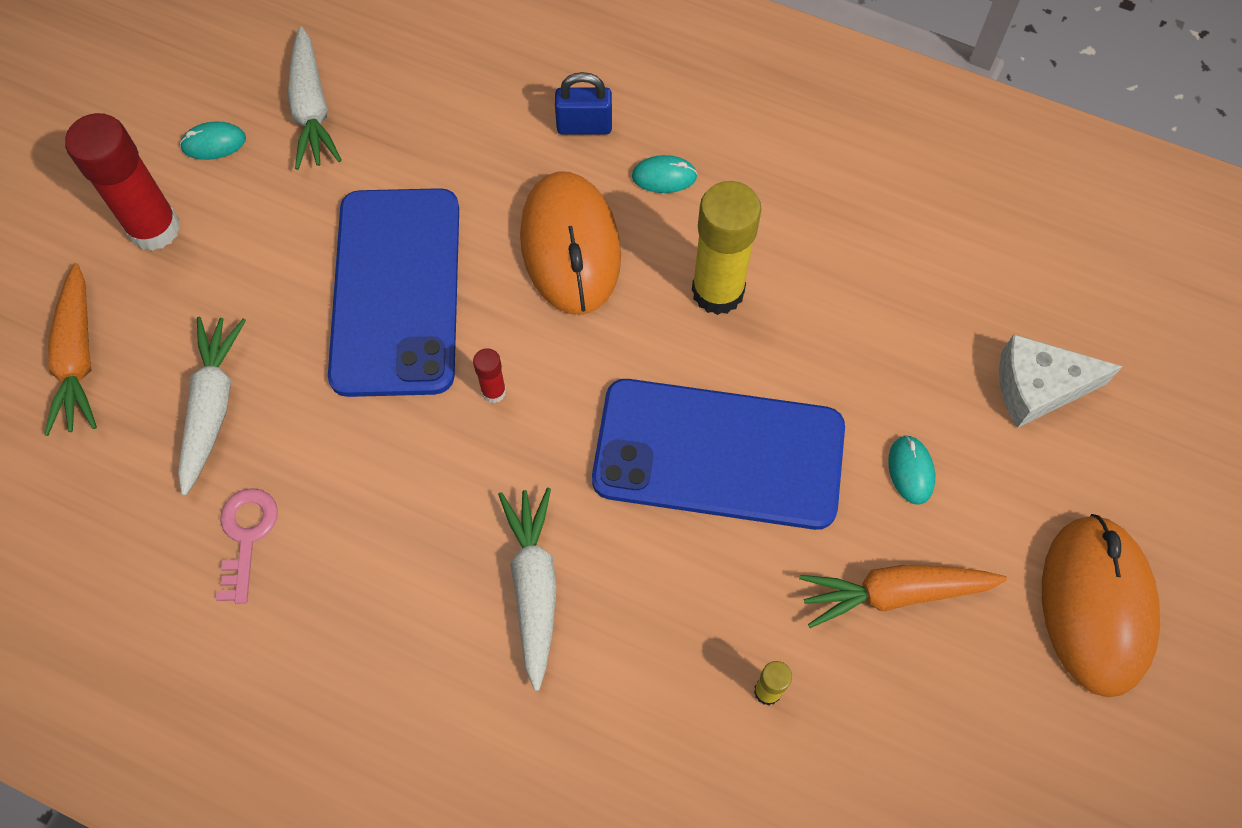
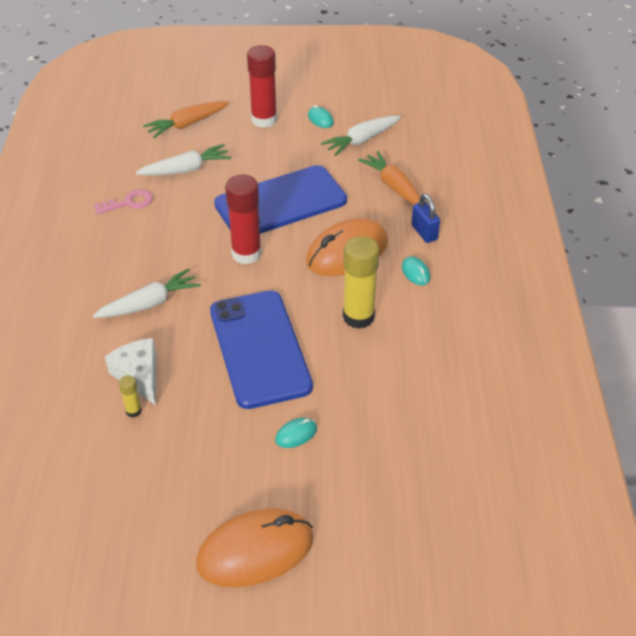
camera: 65 degrees right, 20 degrees down
red glue stick [473,348,506,403] -> red glue stick [225,174,262,264], size x2.20
orange carrot [799,565,1007,628] -> orange carrot moved to [358,151,420,205]
white cheese [999,334,1123,428] -> white cheese moved to [105,338,156,406]

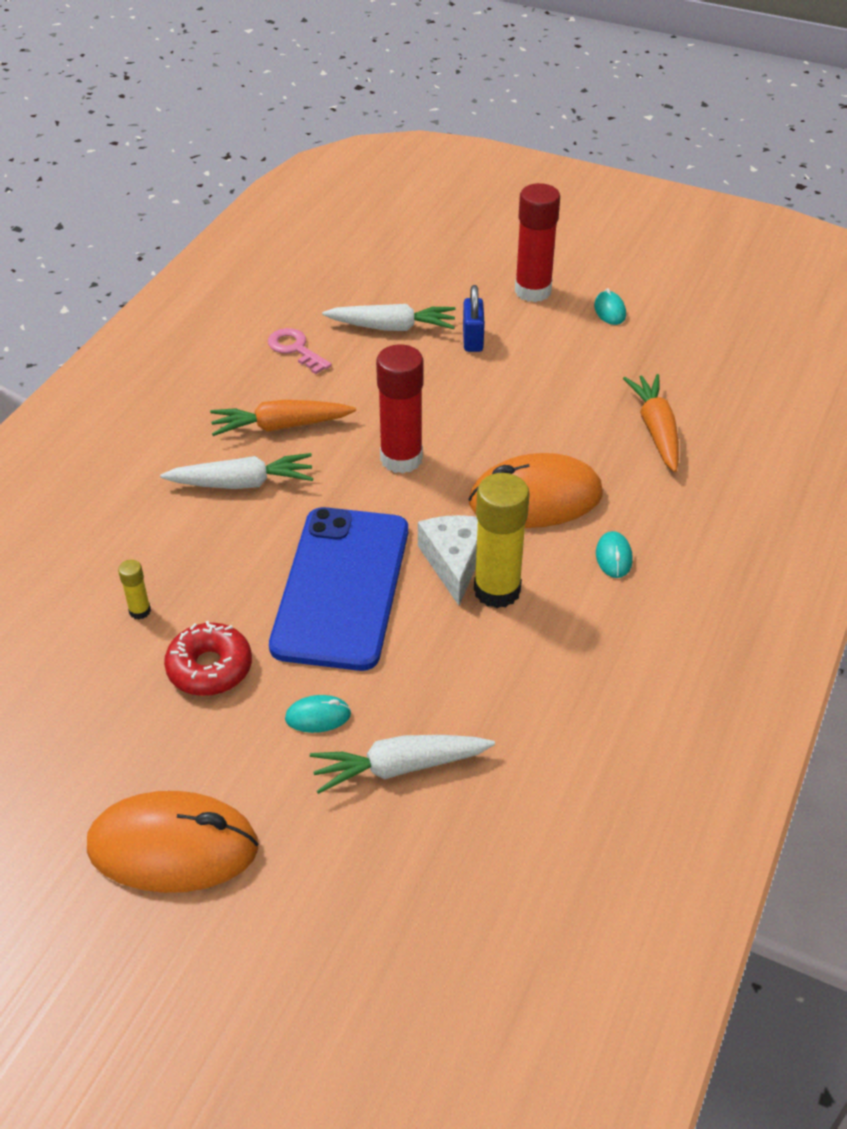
camera: 25 degrees right, 0 degrees up
pink key [94,189,153,214] -> pink key turned 135 degrees counterclockwise [268,328,332,374]
white cheese [105,338,156,406] -> white cheese moved to [418,515,478,606]
orange carrot [143,101,229,138] -> orange carrot moved to [210,400,356,436]
blue phone [214,165,347,234] -> none
white carrot [321,116,401,156] -> white carrot moved to [310,735,495,794]
blue padlock [411,194,440,243] -> blue padlock moved to [463,285,485,352]
none -> red donut [164,621,252,696]

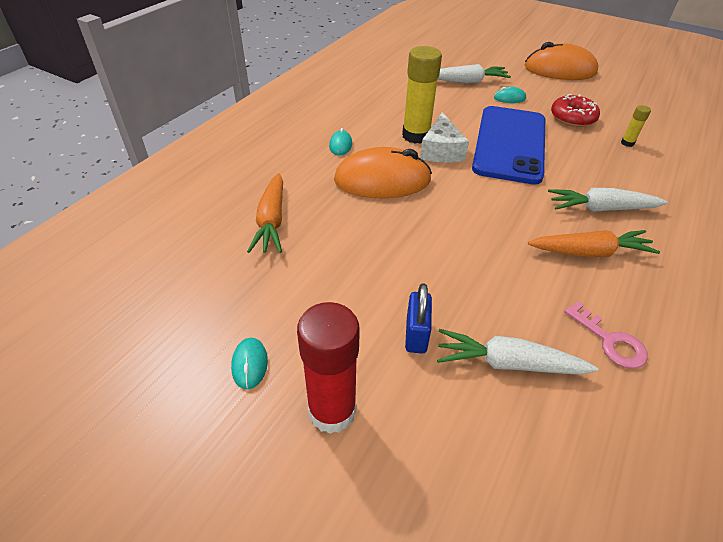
camera: 175 degrees left, 0 degrees up
red glue stick [376,344,424,473] -> none

